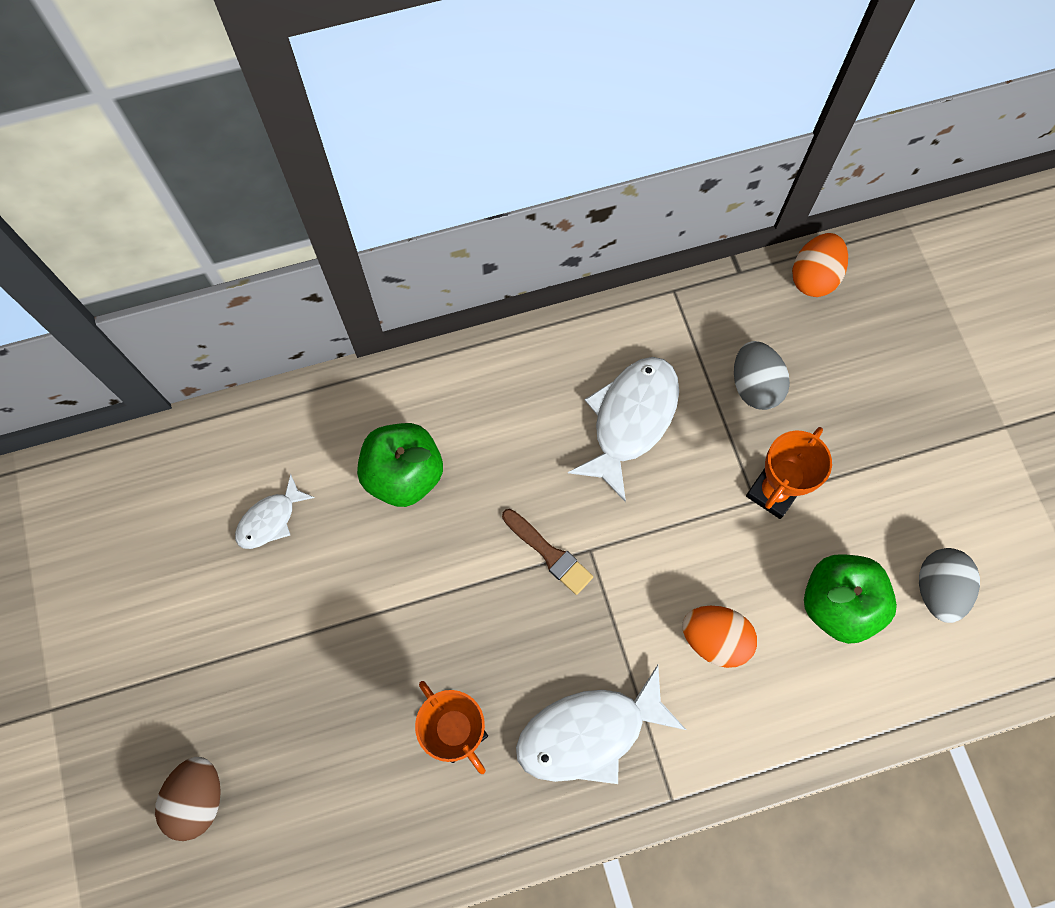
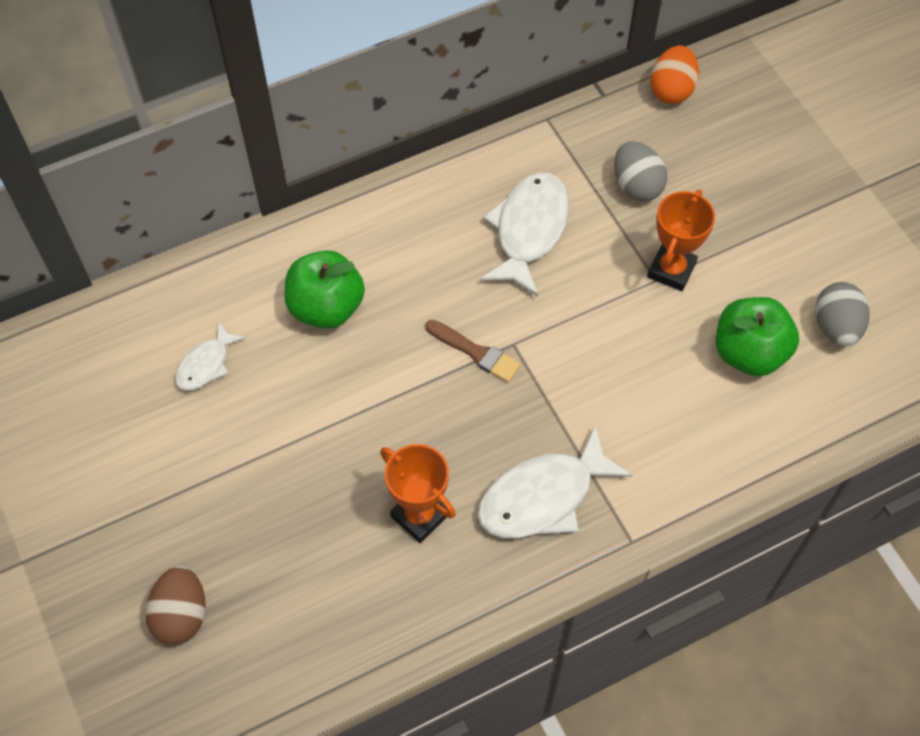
camera: 10 degrees left, 10 degrees down
orange egg [682,606,757,668] -> none

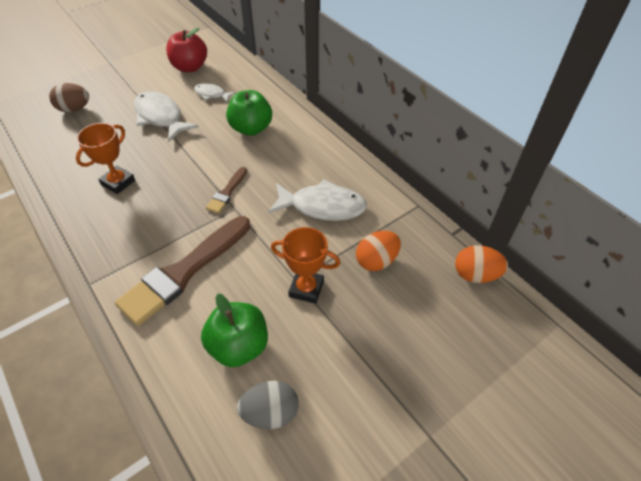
camera: 80 degrees right, 10 degrees down
white fish [477,425,632,538] -> white fish moved to [134,91,199,142]
grey egg [614,141,667,202] -> orange egg [356,231,401,271]
none -> brown brush [115,216,251,326]
none -> red apple [166,28,207,72]

